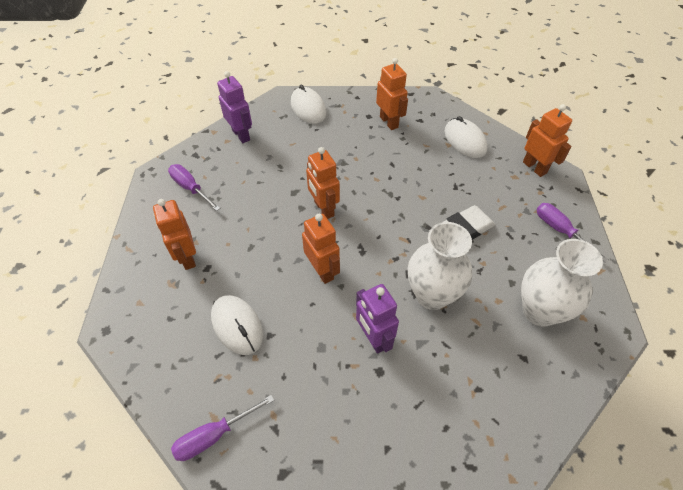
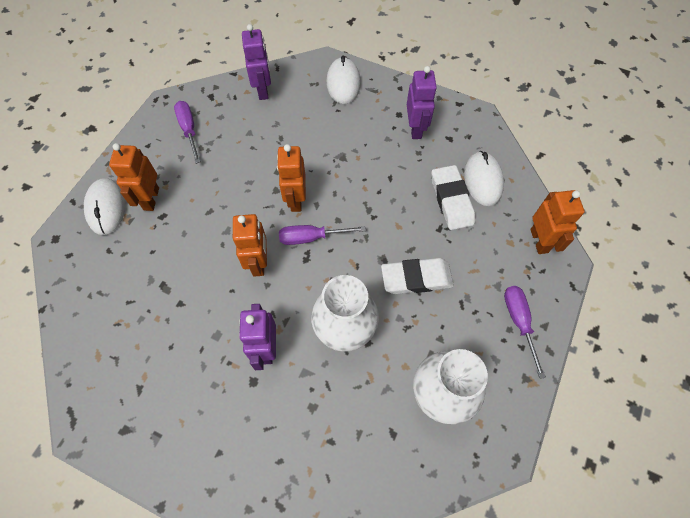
camera: 25 degrees right, 10 degrees up
purple screwdriver [171,395,274,461] -> purple screwdriver moved to [279,225,366,245]
white mouse [211,295,263,355] -> white mouse moved to [84,178,126,235]
orange robot [376,58,408,130] -> purple robot [407,66,437,139]
none -> white eraser [431,165,475,230]

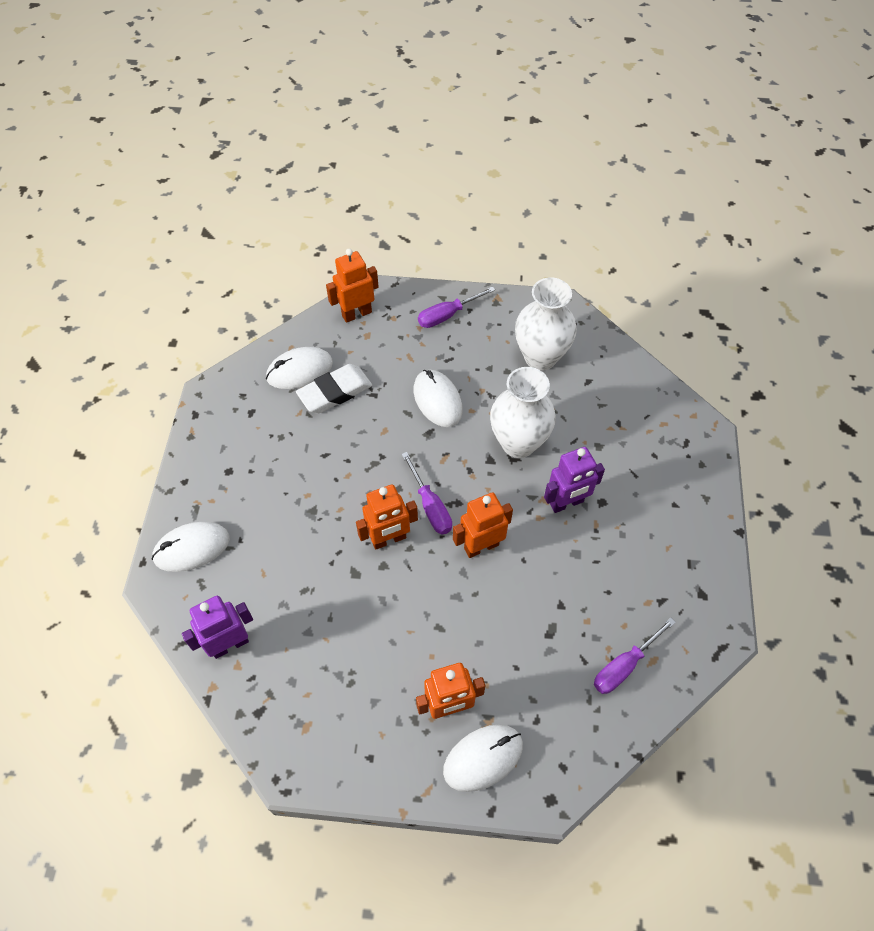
camera: 110 degrees left, 5 degrees down
purple screwdriver [174,101,201,164] -> purple screwdriver moved to [594,618,676,694]
white eraser [381,258,454,294] -> white mouse [414,370,463,427]
purple robot [407,66,437,139] -> none

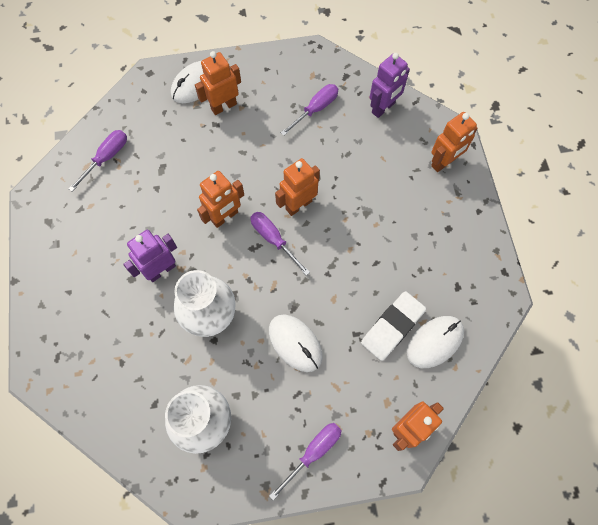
camera: 165 degrees right, 10 degrees up
white mouse [152,522,230,572] -> orange robot [431,112,477,172]
none -> purple screwdriver [281,84,338,136]

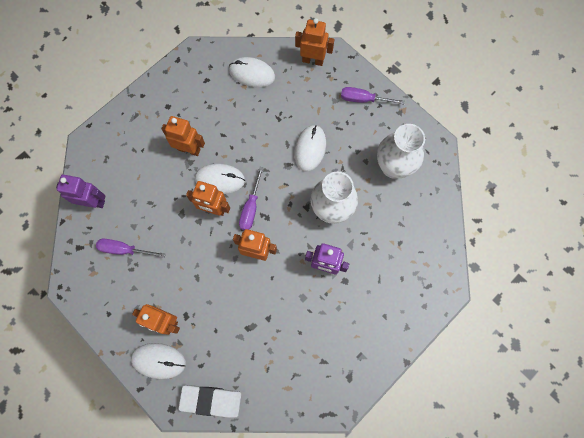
camera: 125 degrees left, 5 degrees up
purple screwdriver [69,130,127,192] -> none
white eraser [361,291,426,361] -> white eraser moved to [178,385,241,418]
orange robot [431,112,477,172] -> orange robot moved to [161,116,205,156]
none -> white mouse [195,164,245,194]

